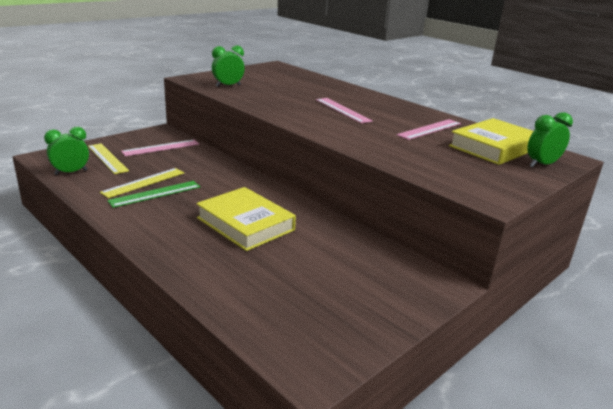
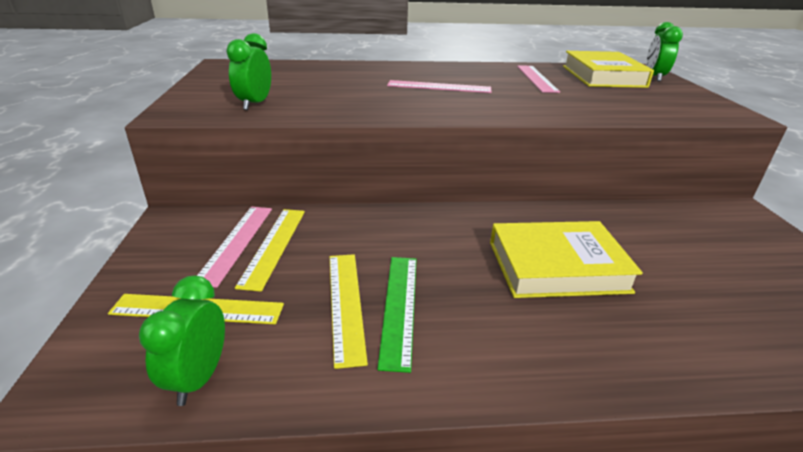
camera: 50 degrees left, 5 degrees up
none -> yellow ruler [235,209,305,292]

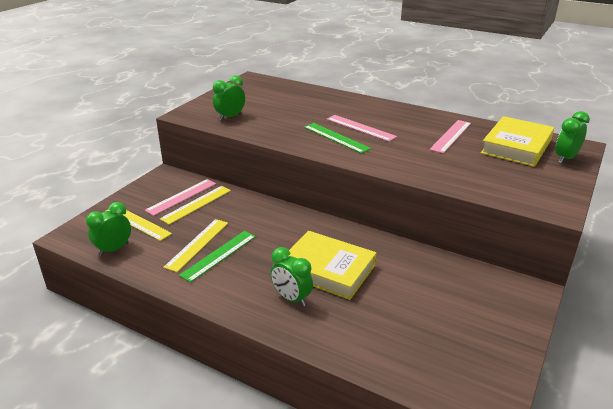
camera: 35 degrees right, 0 degrees up
none -> green clock [270,247,313,307]
none -> green ruler [304,123,371,154]

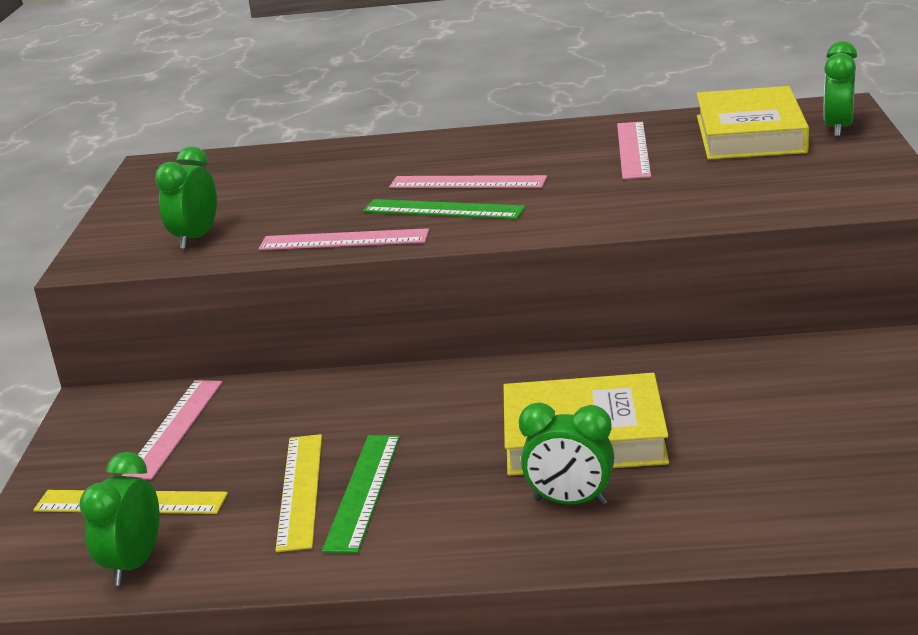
camera: 25 degrees left, 5 degrees down
yellow ruler [160,186,231,225] -> none
none -> pink ruler [259,228,429,250]

